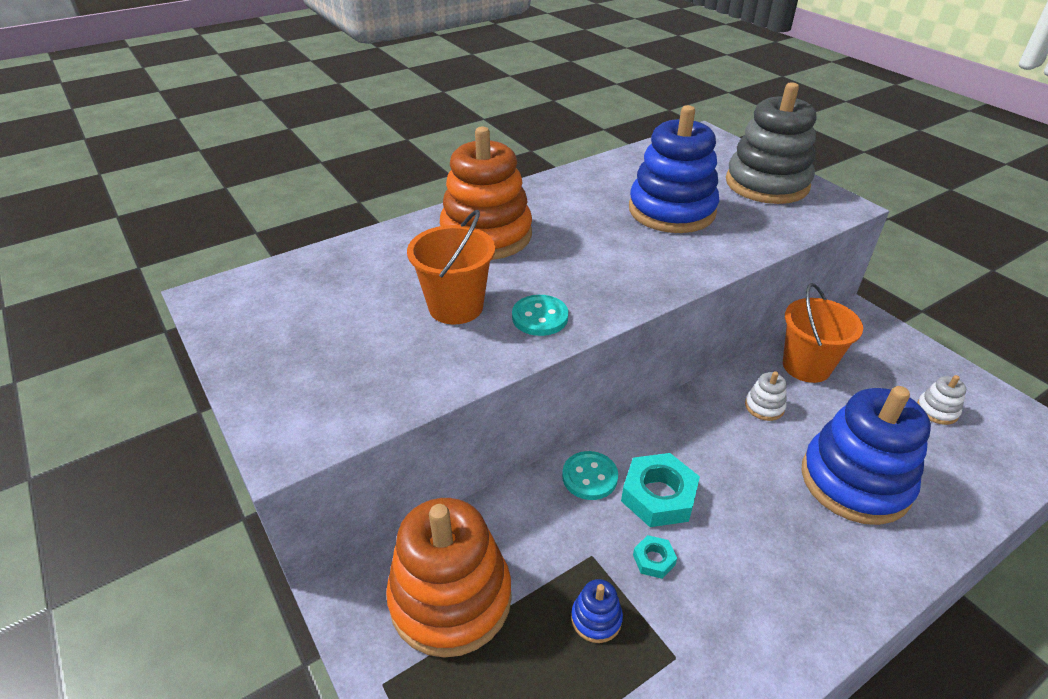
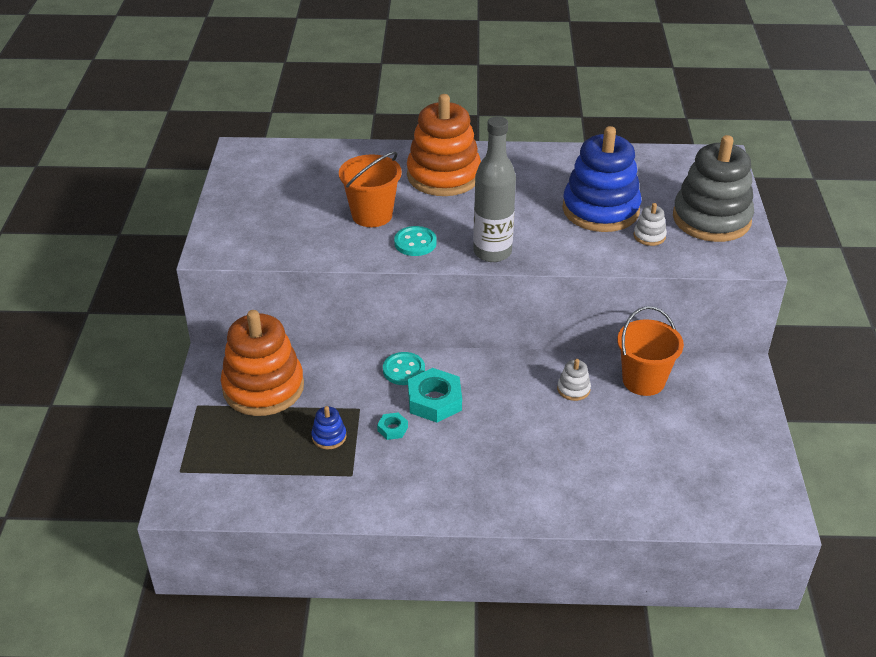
camera: 35 degrees right, 0 degrees up
blue stacking toy [802,386,931,525] -> none
white stacking toy [917,375,966,425] -> white stacking toy moved to [633,203,667,246]
none -> grey bottle [473,116,516,262]

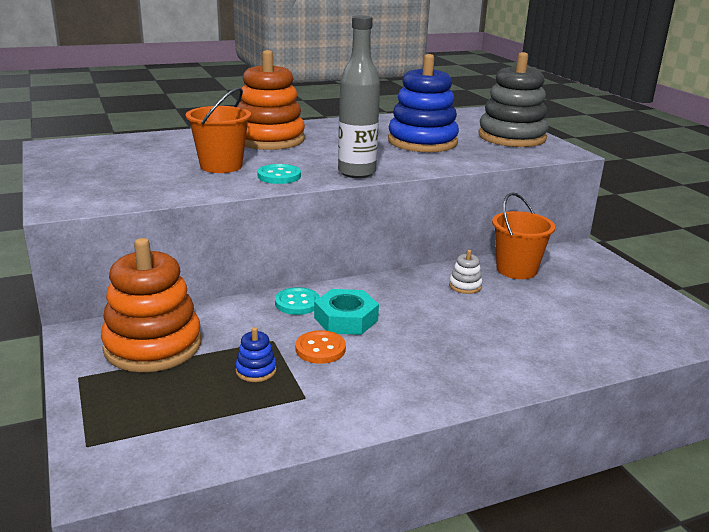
camera: 25 degrees left, 15 degrees down
turquoise nut [377,413,408,440] -> orange button [296,330,346,364]
white stacking toy [633,203,667,246] -> none

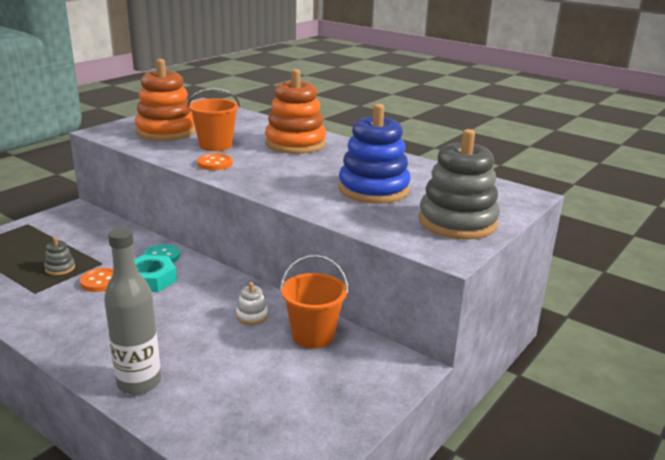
camera: 60 degrees right, 0 degrees up
orange stacking toy [101,238,201,372] -> orange stacking toy moved to [135,59,196,141]
blue stacking toy [235,327,277,382] -> grey stacking toy [44,237,75,275]
turquoise button [257,164,301,184] -> orange button [197,153,233,170]
grey bottle [338,15,380,178] -> grey bottle moved to [104,228,161,395]

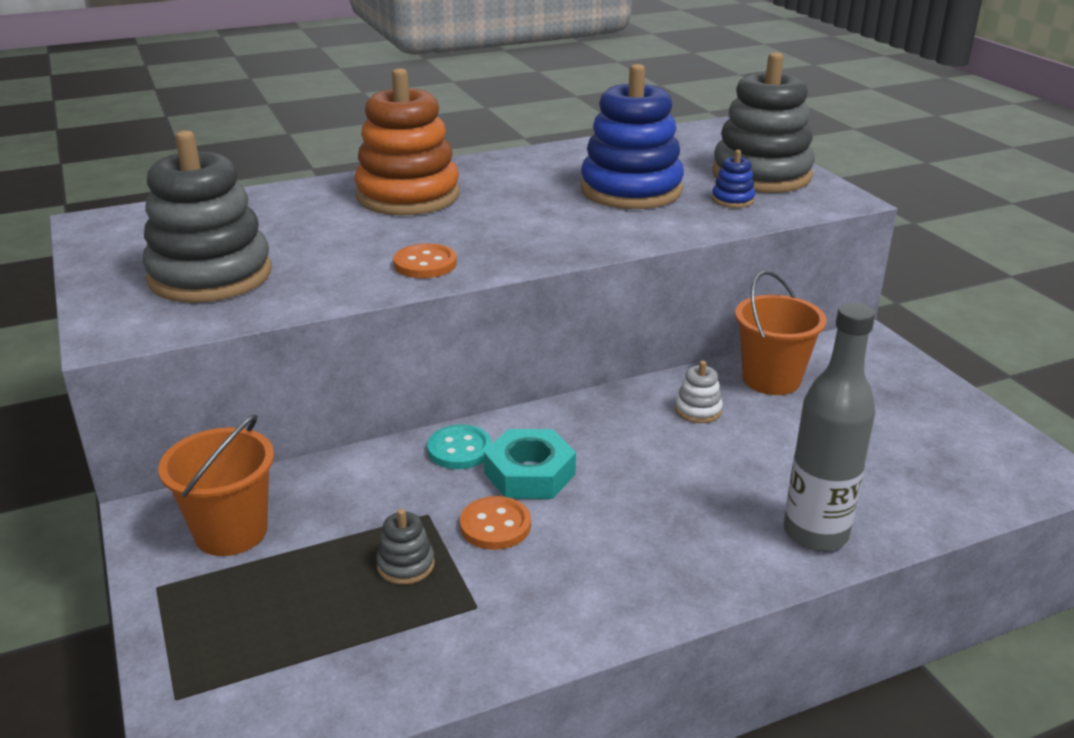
camera: 60 degrees left, 5 degrees up
orange stacking toy [135,59,196,141] -> grey stacking toy [143,130,272,303]
orange bucket [187,88,240,151] -> orange bucket moved to [158,414,274,556]
none -> blue stacking toy [712,150,755,208]

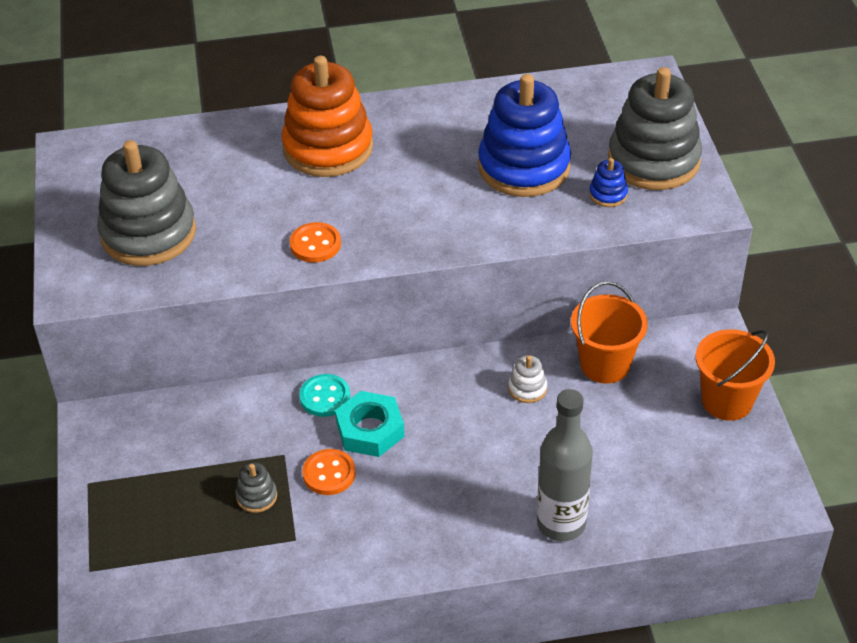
camera: 15 degrees right, 15 degrees up
orange bucket [158,414,274,556] -> orange bucket moved to [695,329,775,421]

